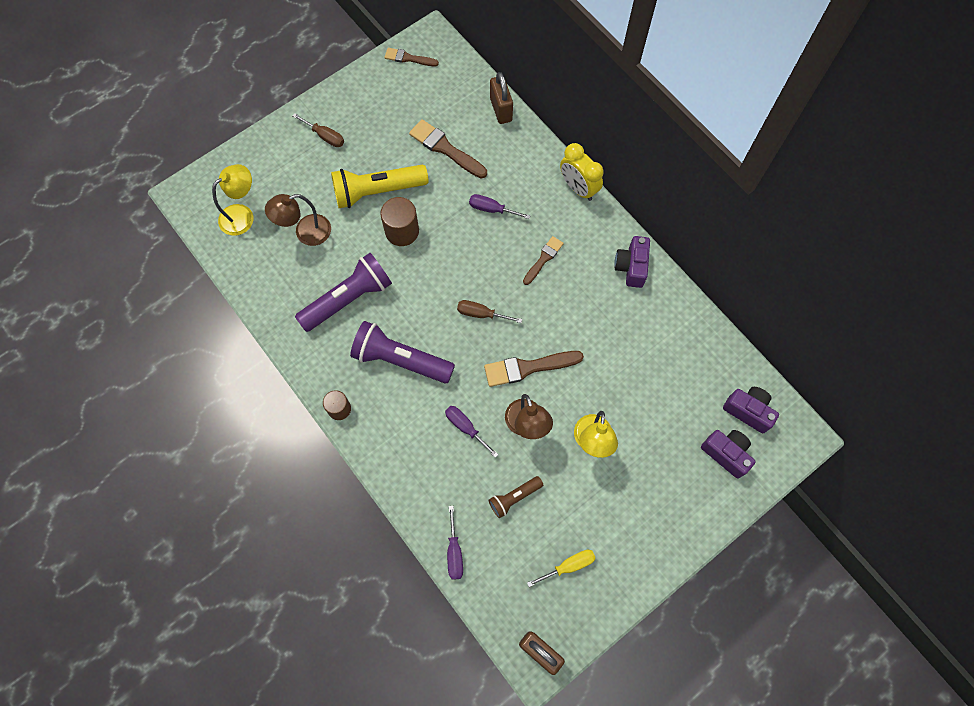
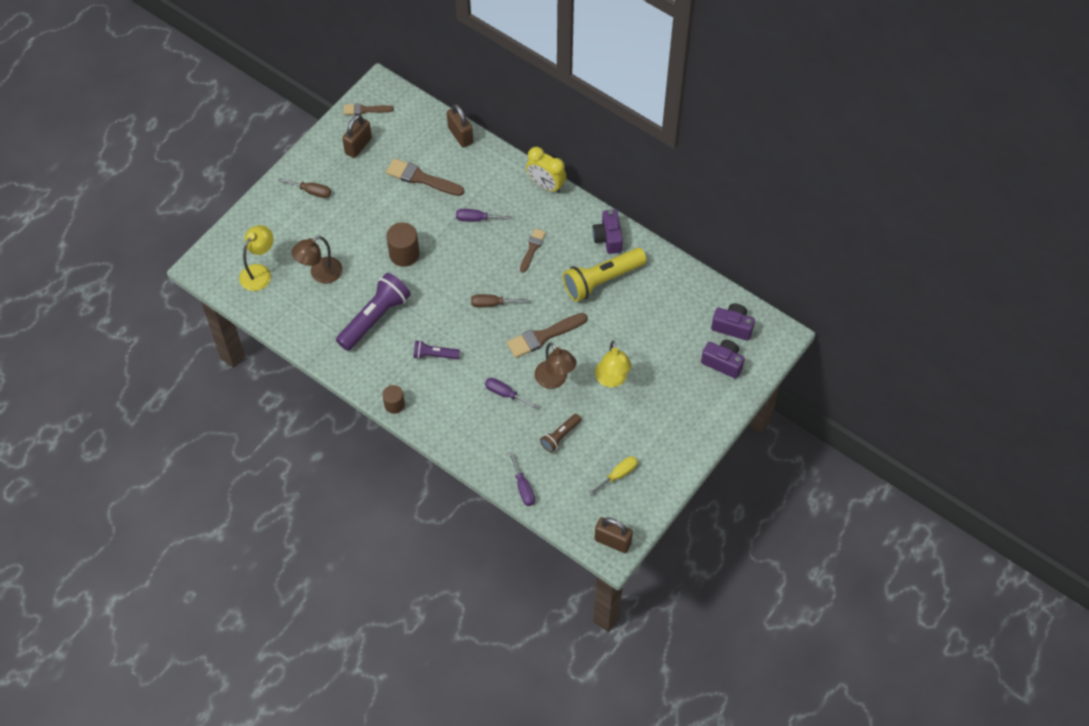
camera: 15 degrees left, 10 degrees down
yellow flashlight [331,165,429,208] -> yellow flashlight moved to [563,248,647,302]
purple flashlight [350,321,455,383] -> purple flashlight [413,340,460,359], size x0.53
none -> brown padlock [342,114,372,158]

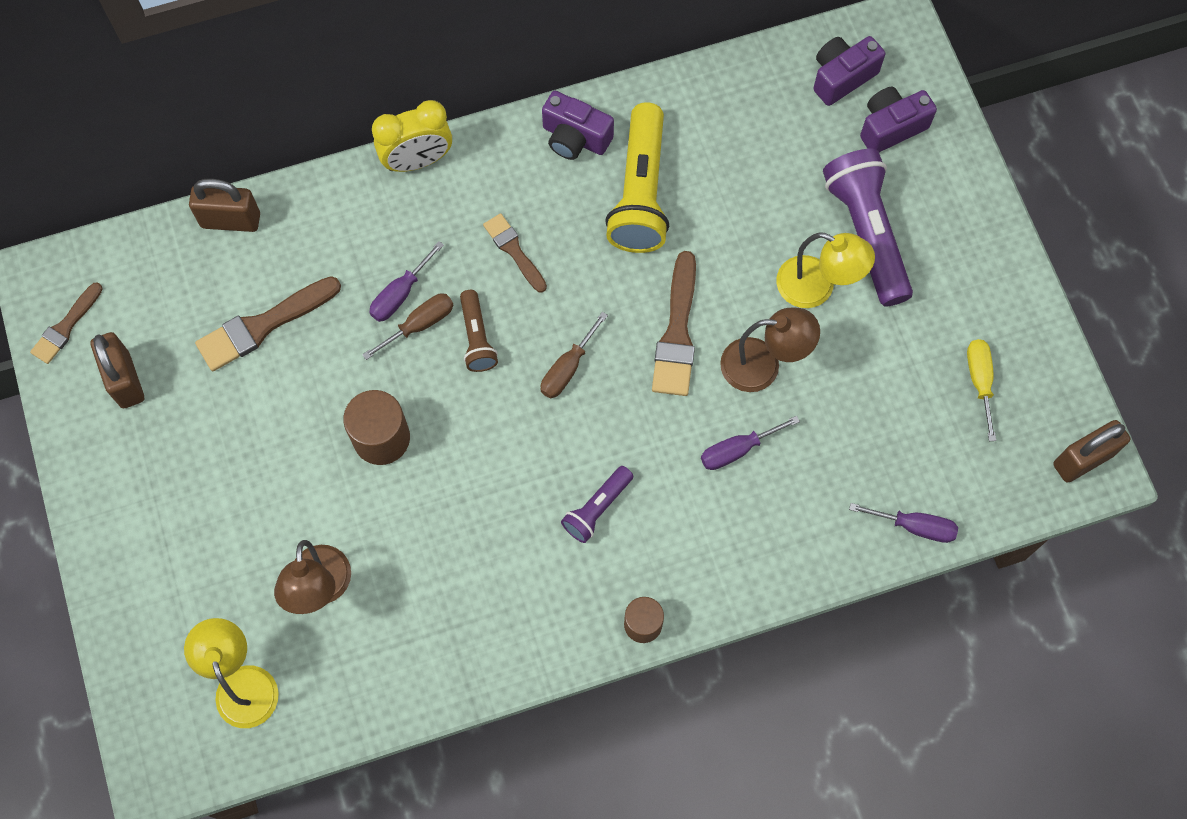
camera: 55 degrees left, 10 degrees up
brown screwdriver [278,178,331,198] -> brown screwdriver moved to [362,293,453,360]
purple flashlight [336,273,411,351] -> purple flashlight moved to [823,149,913,307]
brown flashlight [540,414,581,452] -> brown flashlight moved to [460,290,498,372]

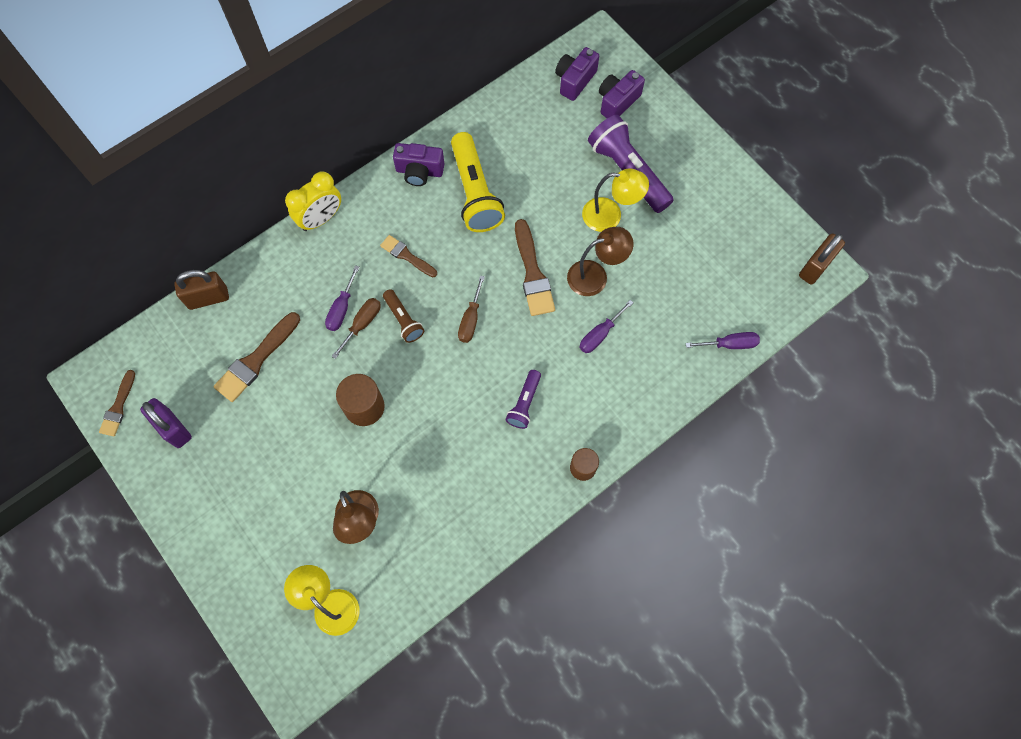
camera: 20 degrees left, 0 degrees up
brown padlock [90,332,144,408] -> purple padlock [140,398,192,448]
yellow screwdriver [967,339,996,441] -> none

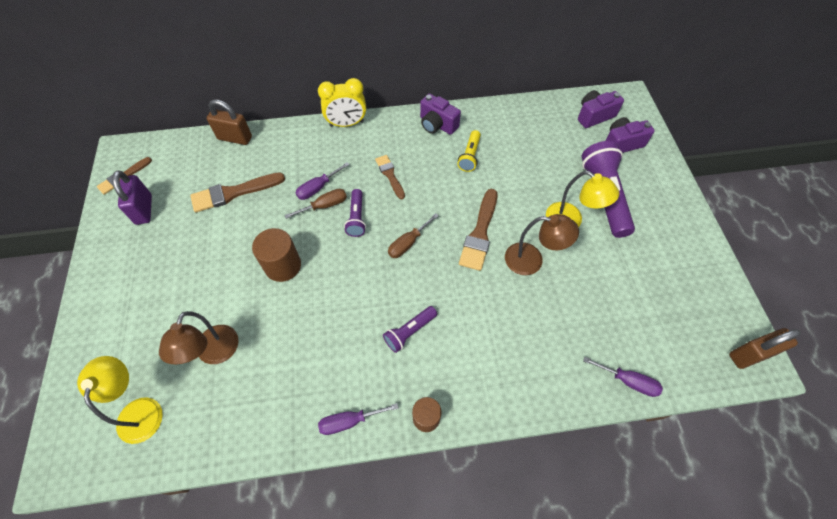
camera: 30 degrees right, 10 degrees down
brown flashlight [383,289,424,343] -> purple flashlight [344,189,366,237]
yellow flashlight [451,132,505,232] -> yellow flashlight [458,130,481,172], size x0.53
purple screwdriver [580,300,633,353] -> purple screwdriver moved to [318,403,399,435]

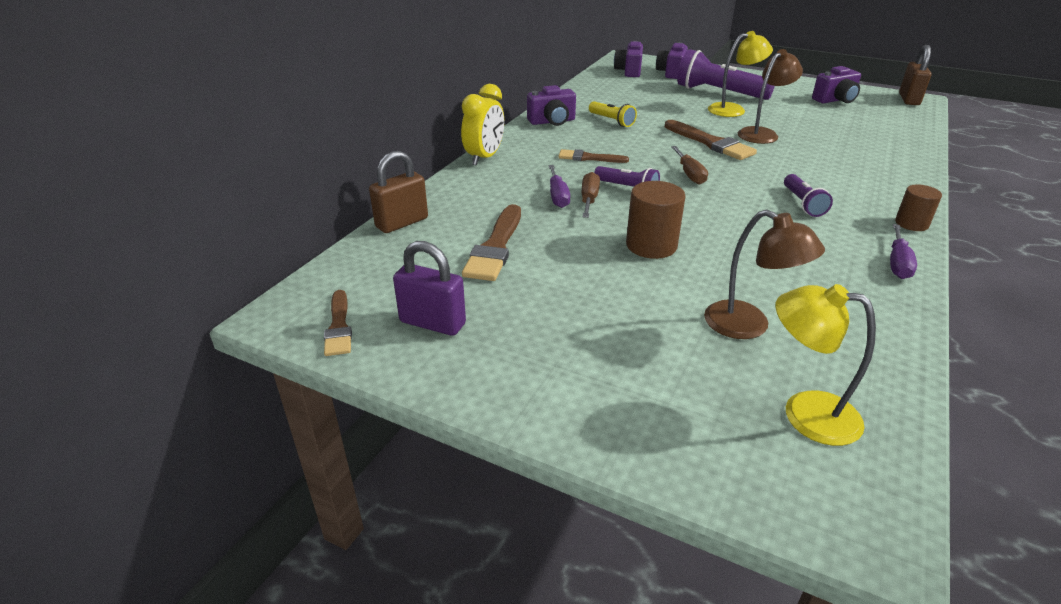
camera: 55 degrees left, 25 degrees down
purple screwdriver [583,357,663,397] -> none
none -> purple camera [812,66,861,103]

